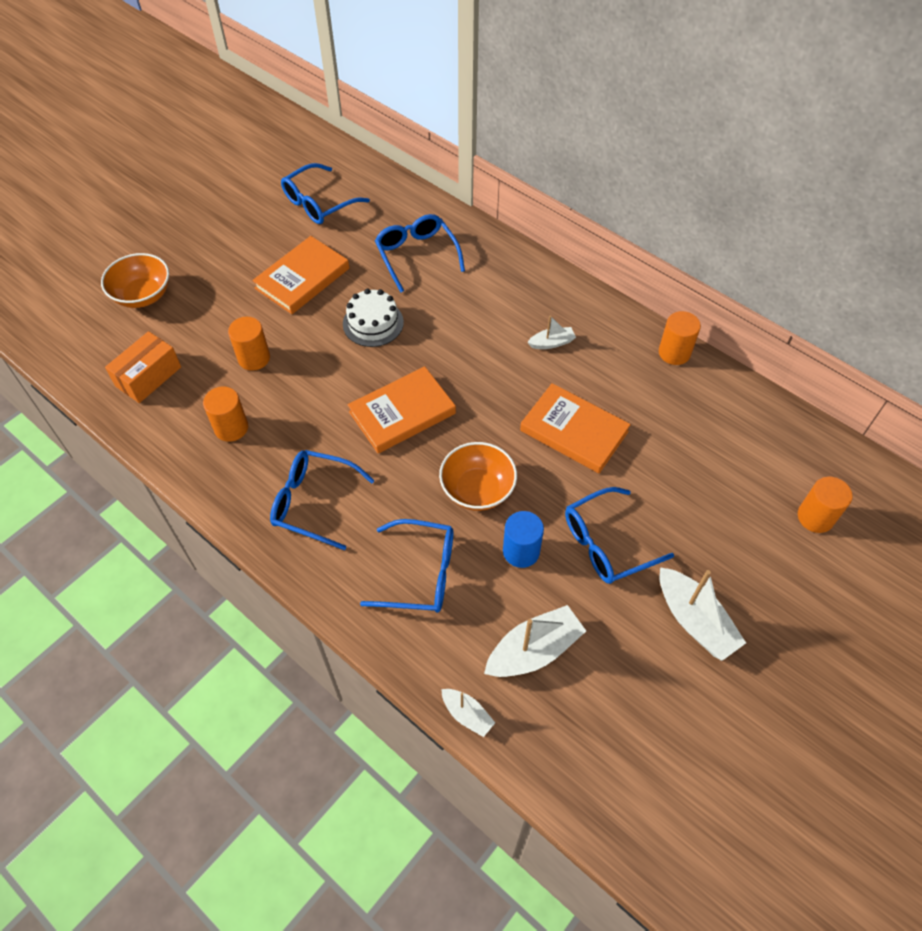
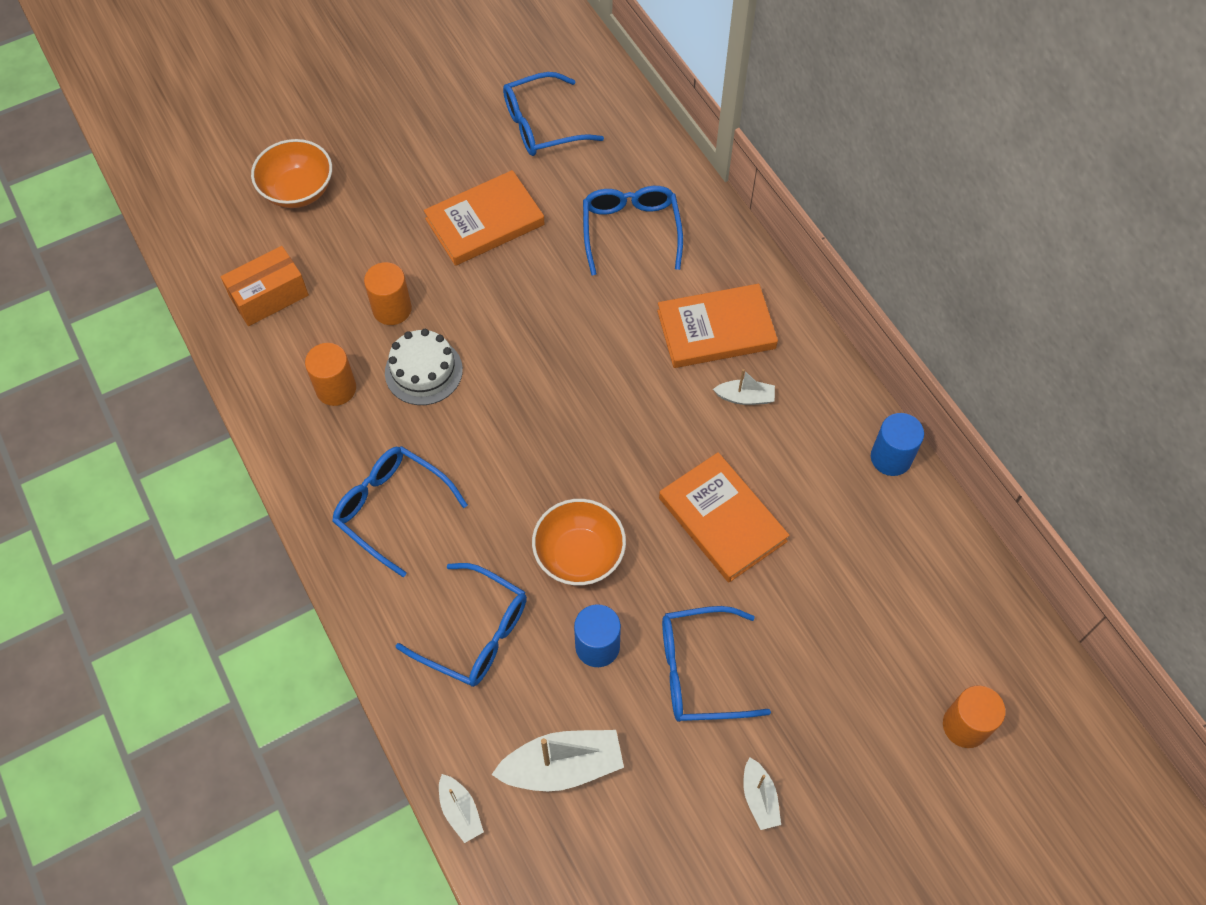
camera: 20 degrees right, 5 degrees up
white cake [343,289,404,347] -> white cake moved to [385,329,463,405]
orange book [348,366,456,453] -> orange book moved to [657,284,778,368]
orange cylinder [659,311,701,365] -> blue cylinder [871,413,924,476]
white boat [660,567,746,661] -> white boat [743,757,781,830], size x0.55

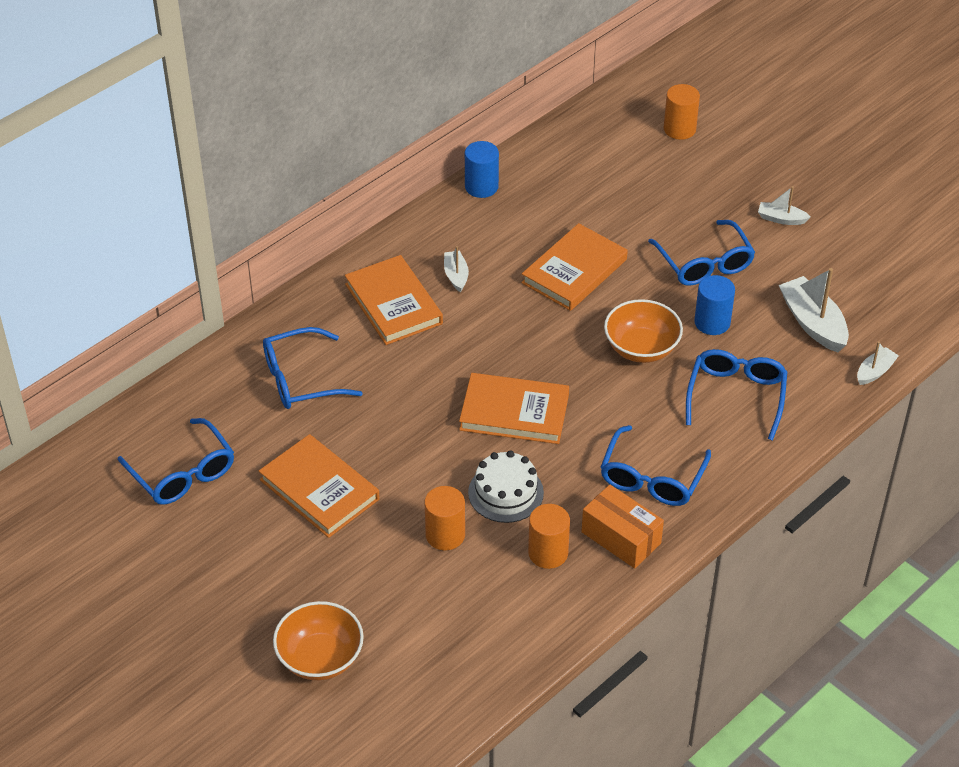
camera: 105 degrees left, 15 degrees down
orange box [221,246,309,326] -> orange box moved to [582,485,664,568]
white boat [743,757,781,830] -> white boat turned 135 degrees counterclockwise [758,186,811,225]
none -> orange book [459,373,569,444]

